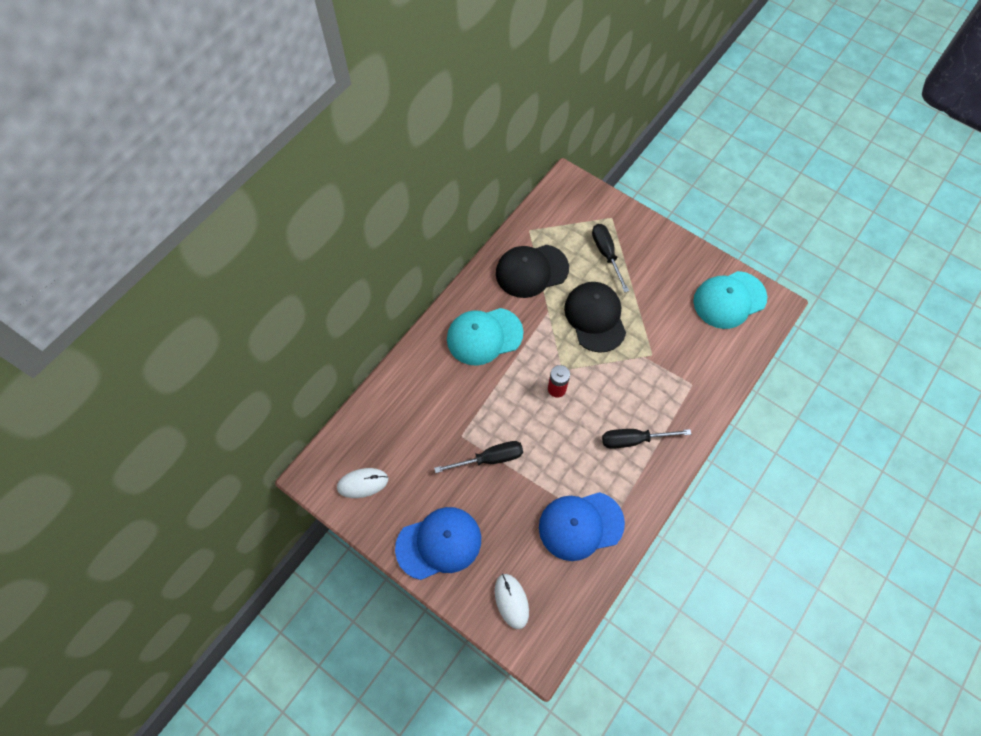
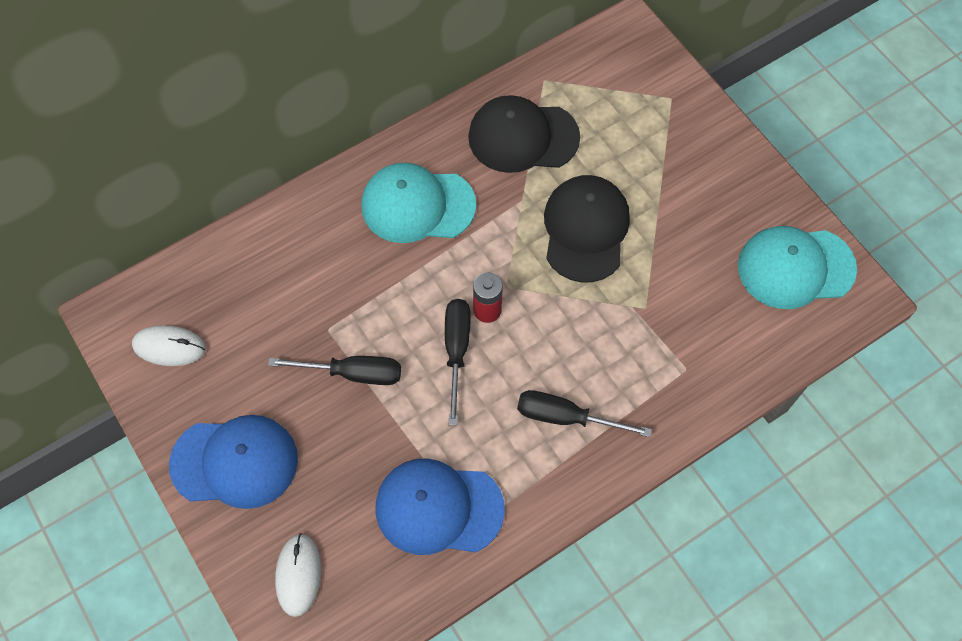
camera: 20 degrees right, 0 degrees up
black screwdriver [592,224,629,292] -> black screwdriver moved to [445,299,471,426]

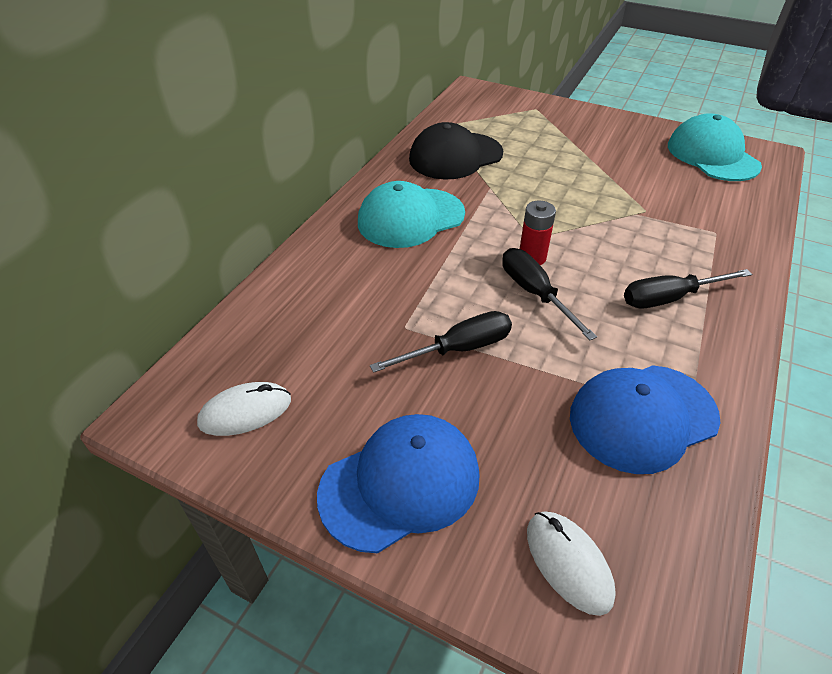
camera: 30 degrees left, 20 degrees down
black cap [544,175,630,283] -> none
turquoise cap [738,226,857,309] -> turquoise cap turned 105 degrees clockwise [668,113,762,181]

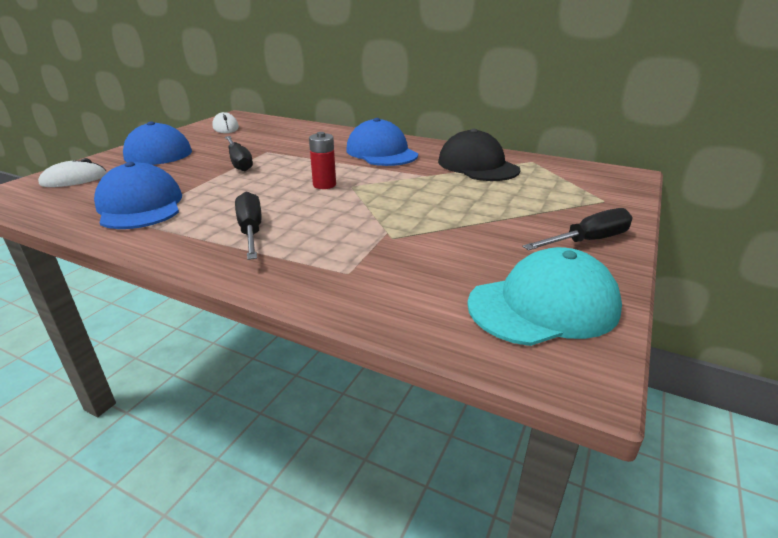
camera: 90 degrees right, 15 degrees down
turquoise cap [358,181,465,248] -> blue cap [346,118,418,166]
black screwdriver [502,248,597,341] -> black screwdriver moved to [522,208,633,251]

